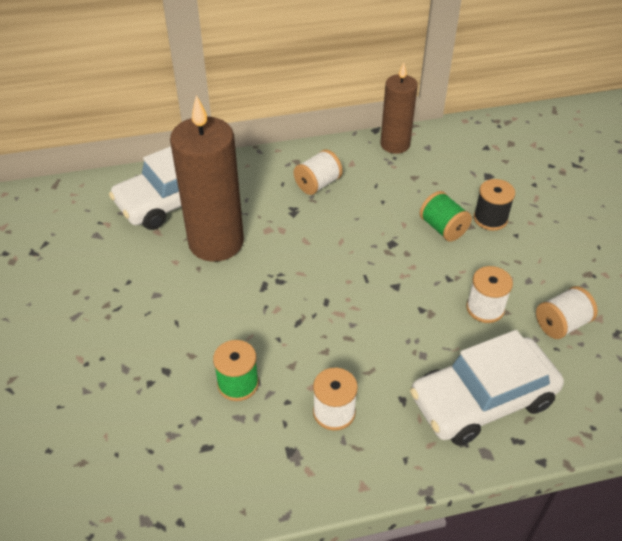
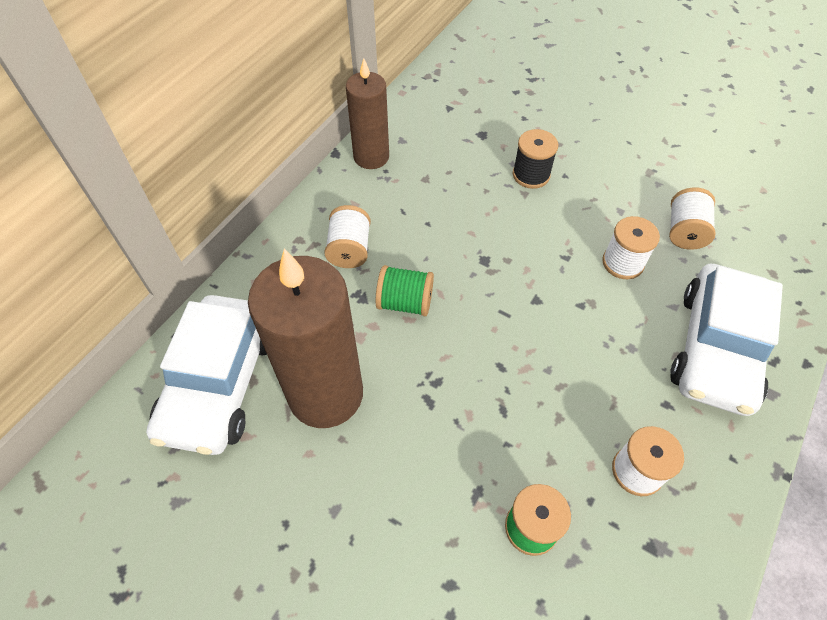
camera: 45 degrees left, 10 degrees up
green spool [419,191,472,241] -> green spool moved to [376,265,434,316]

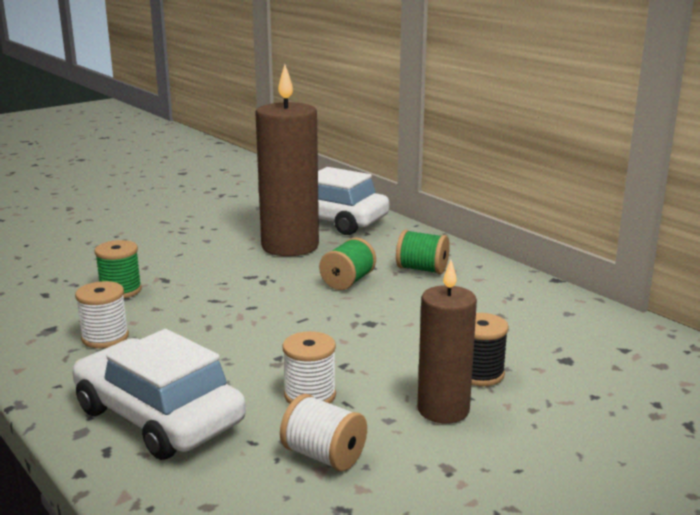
camera: 110 degrees right, 35 degrees down
white spool [324,205,371,268] -> green spool [396,230,450,274]
brown candle [346,58,389,169] -> brown candle moved to [417,260,477,423]

